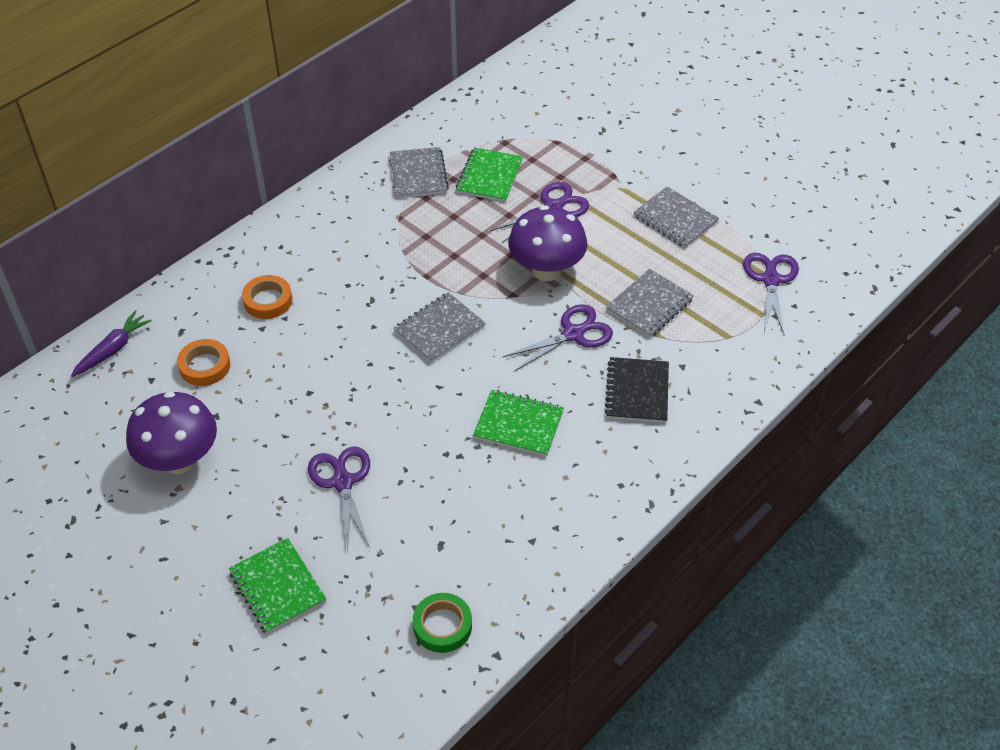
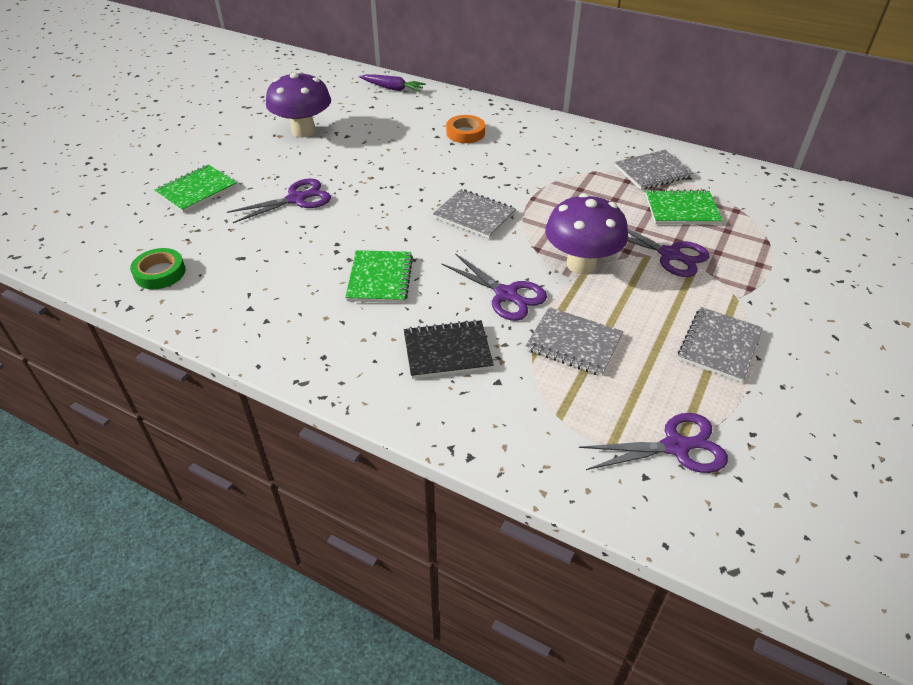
camera: 75 degrees right, 5 degrees down
orange tape [177,339,230,386] -> none

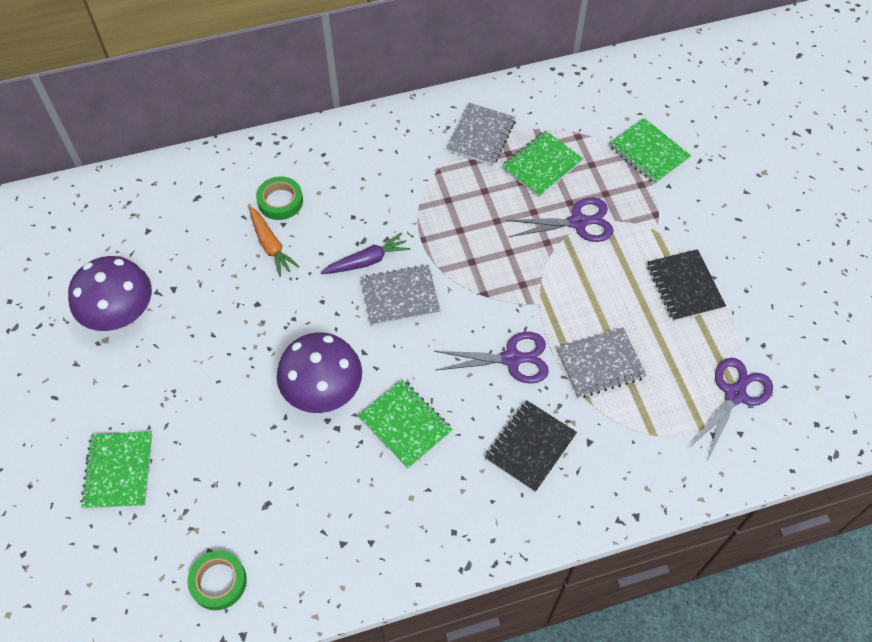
camera: 45 degrees left, 15 degrees up
purple scissors [227,178,331,223] -> none
purple carrot [359,74,426,92] -> purple carrot moved to [321,233,410,274]
orange tape [446,115,485,143] -> green tape [256,176,303,220]
purple mushroom [545,193,628,274] -> purple mushroom moved to [277,332,362,413]
grey notebook [678,307,763,383] -> black notebook [647,249,726,321]
none -> orange carrot [249,206,300,277]
none -> green notebook [609,118,691,184]

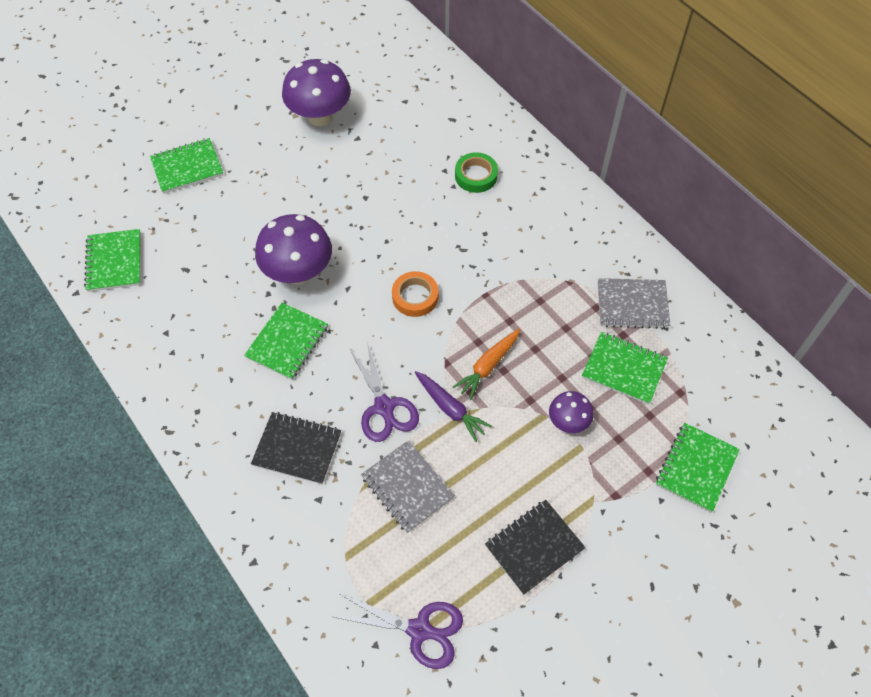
camera: 70 degrees right, 0 degrees up
green tape [187,550,247,610] -> green notebook [84,229,141,292]
orange carrot [249,206,300,277] -> orange carrot moved to [453,329,520,400]
purple carrot [321,233,410,274] -> purple carrot moved to [415,371,492,442]
grey notebook [361,264,441,326] -> orange tape [392,271,438,317]
purple scissors [506,197,614,242] -> purple mushroom [549,391,594,433]

